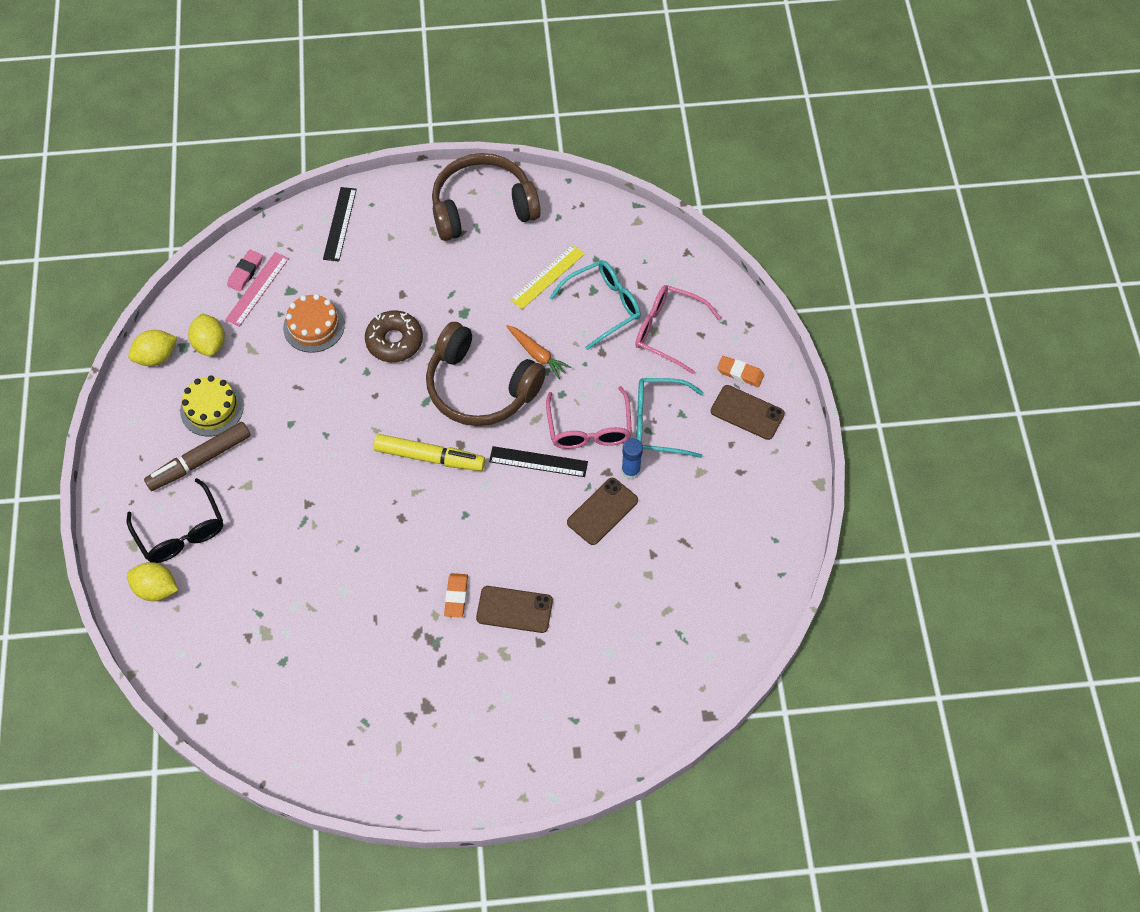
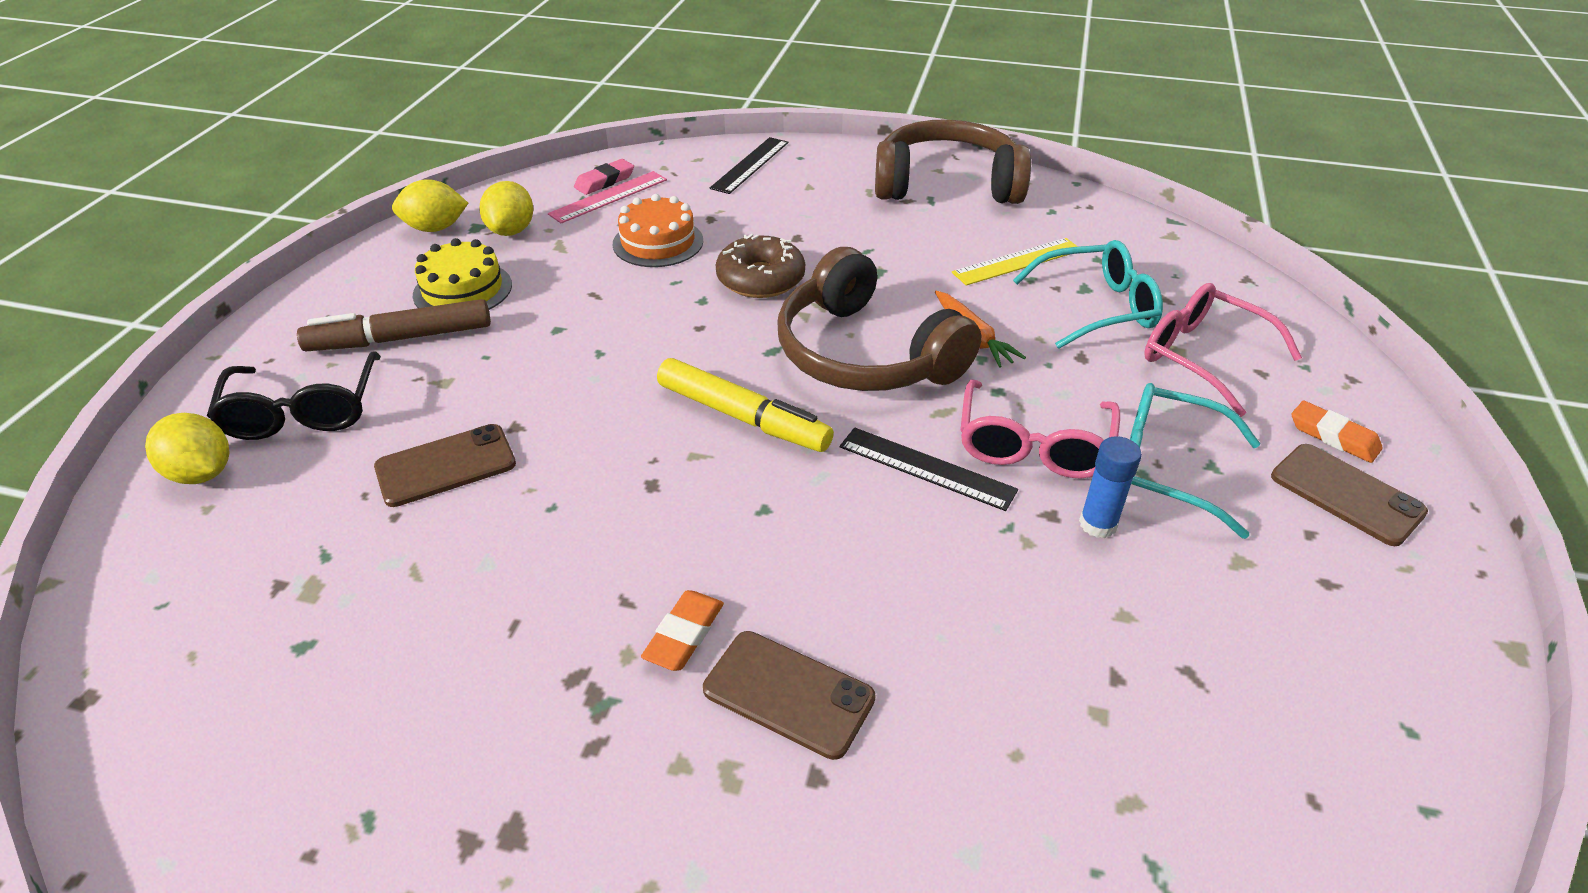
camera: 20 degrees right, 20 degrees down
brown phone [567,478,638,545] -> brown phone moved to [374,424,516,507]

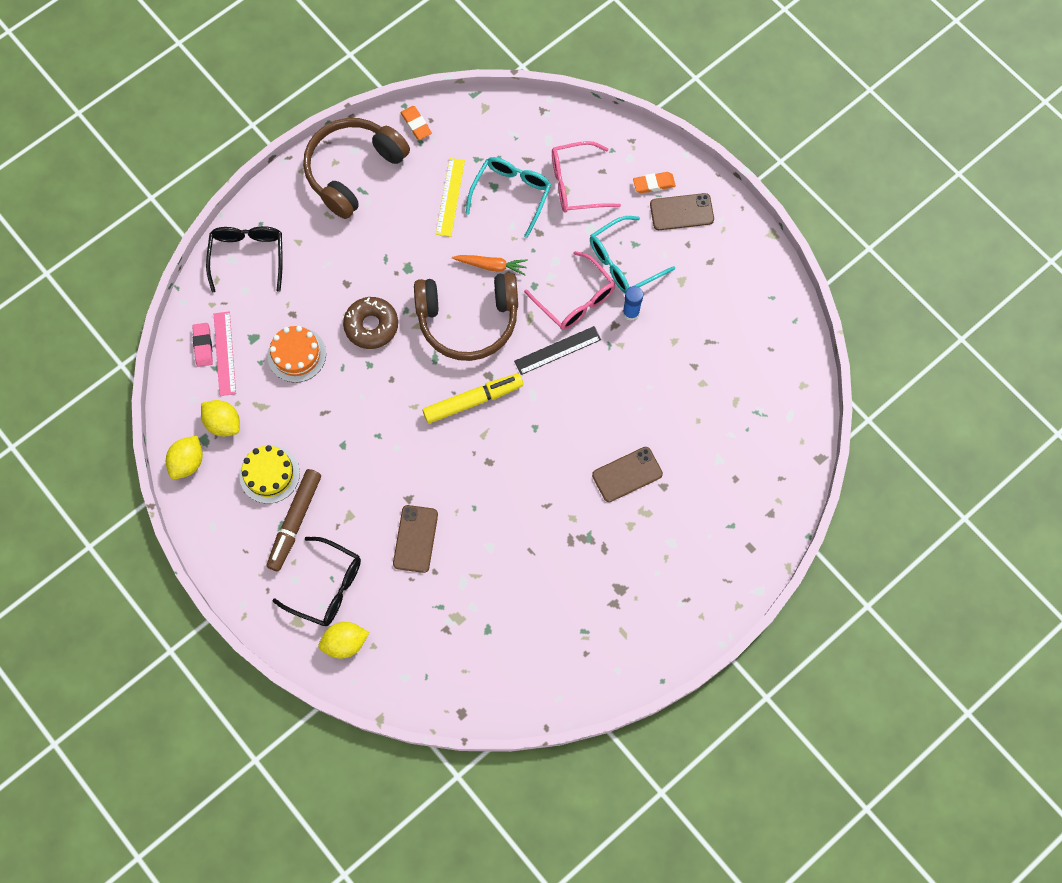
camera: 55 degrees left, 30 degrees up
orange eraser [641,590,724,671] -> orange eraser moved to [400,106,432,140]
black ruler [710,137,788,194] -> black glasses [206,226,283,293]

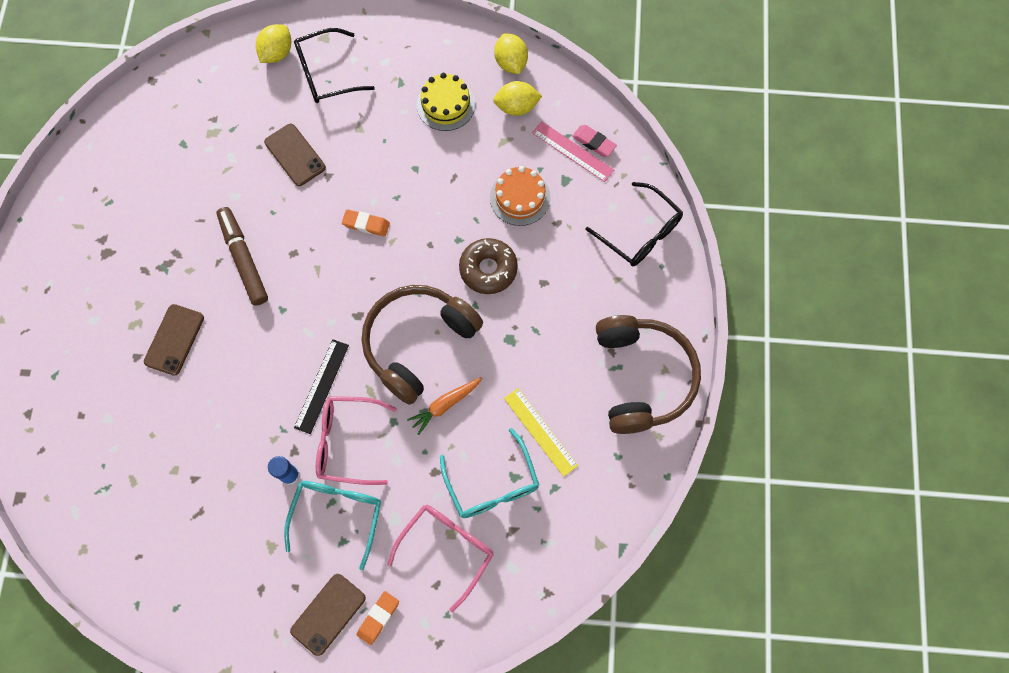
camera: 135 degrees right, 0 degrees up
brown marker [267,469,321,571] -> brown marker moved to [216,207,268,305]
orange eraser [400,106,432,140] -> orange eraser moved to [342,209,390,236]
yellow marker [423,374,523,423] -> none

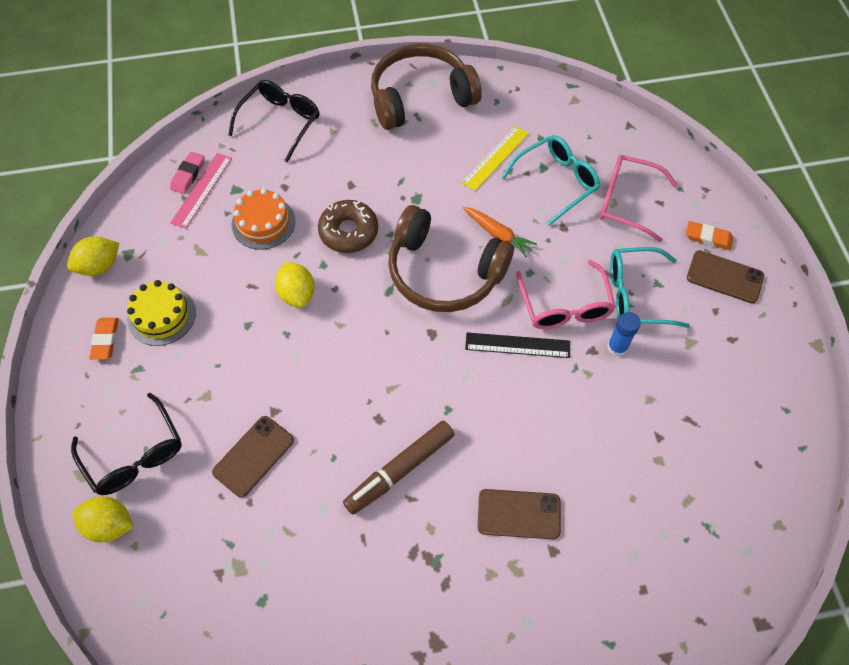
camera: 105 degrees left, 10 degrees down
orange eraser [342,209,390,236] -> orange eraser moved to [89,318,119,360]
yellow lemon [493,81,542,116] -> yellow lemon moved to [275,262,315,308]

